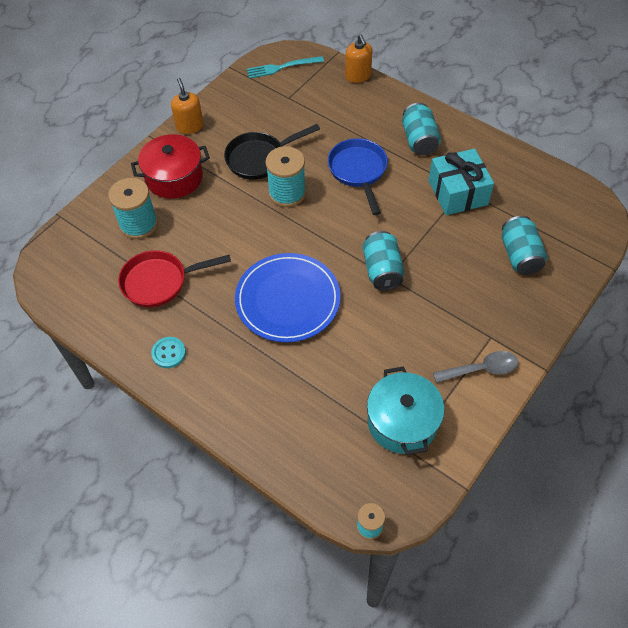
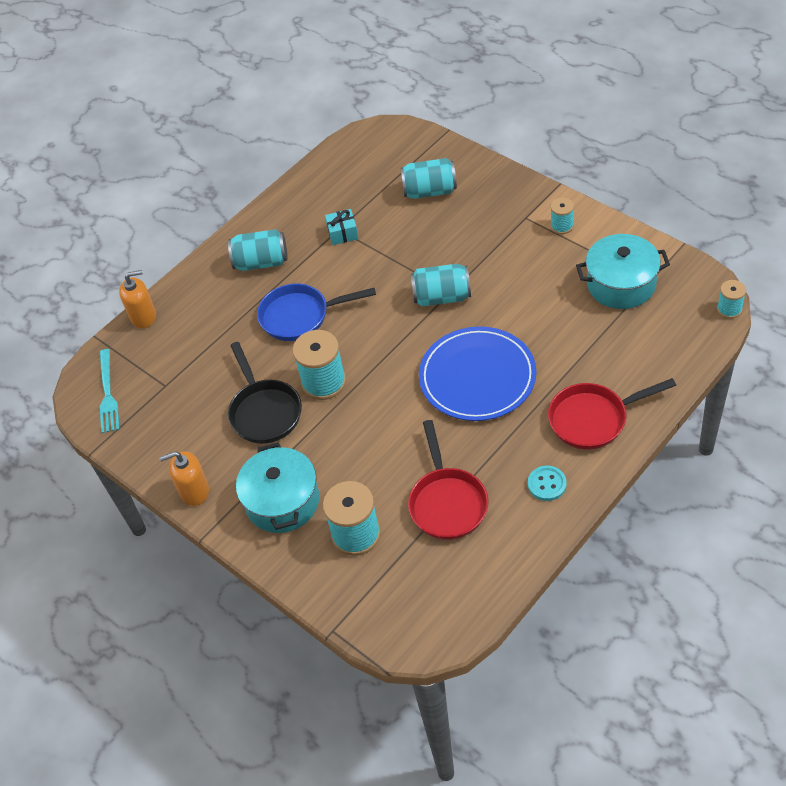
camera: 80 degrees left, 5 degrees down
red pot [131,134,210,199] -> turquoise pot [236,442,319,533]
turquoise gift [428,149,494,215] -> turquoise gift [325,209,359,245], size x0.52
grey spoon [433,351,518,383] -> turquoise spool [550,198,574,234]
none -> red pan [548,378,676,450]

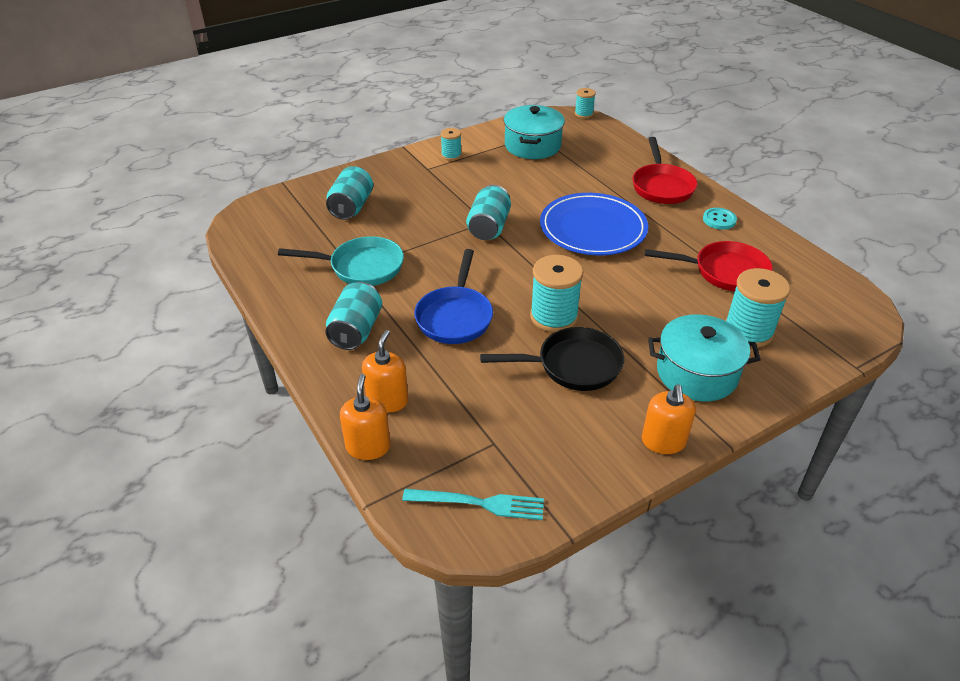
camera: 80 degrees left, 10 degrees down
turquoise gift [325,209,359,245] -> turquoise pan [278,236,404,286]
none -> orange soap dispenser [362,330,408,412]

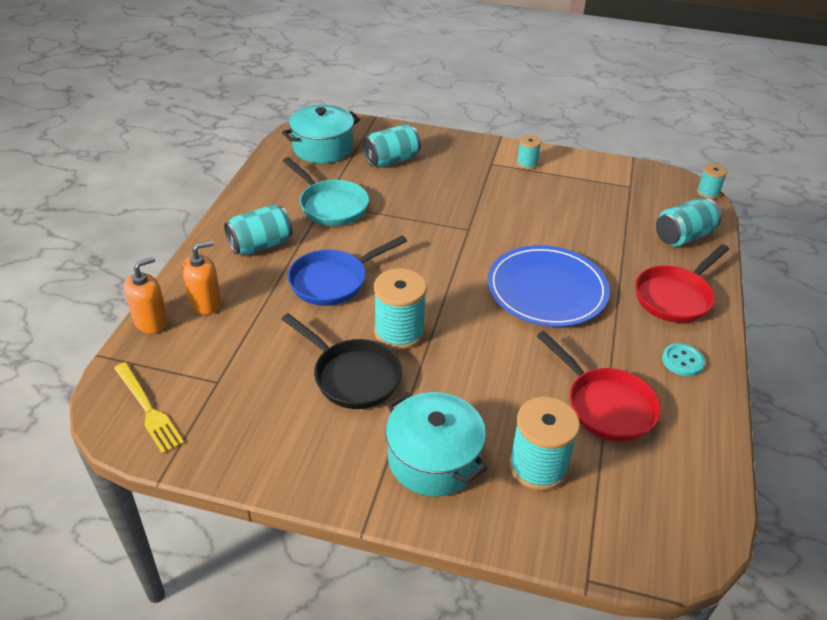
camera: 45 degrees right, 0 degrees up
turquoise fork [402,489,544,520] -> yellow fork [114,362,184,454]
turquoise can [466,185,511,240] -> turquoise can moved to [656,198,721,247]
turquoise pot [504,105,565,159] -> turquoise pot moved to [282,105,360,163]
orange soap dispenser [642,385,696,454] -> none

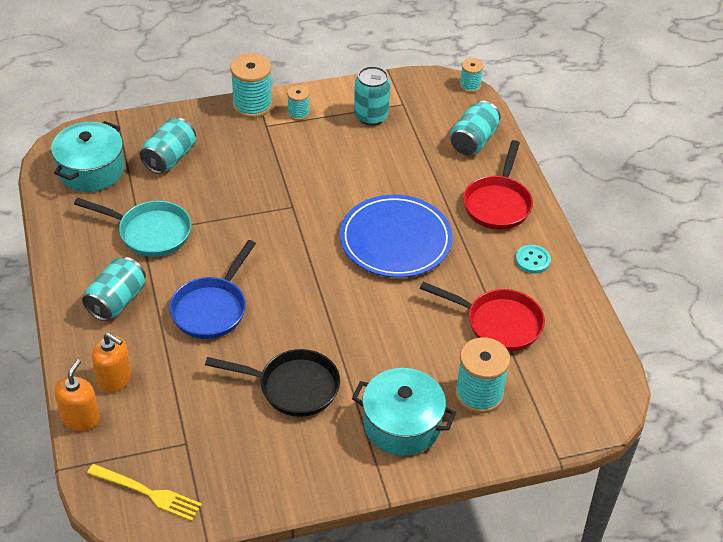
camera: 30 degrees left, 5 degrees up
orange soap dispenser [182,241,222,315] -> orange soap dispenser turned 90 degrees clockwise [92,333,131,393]
turquoise spool [374,268,427,350] -> turquoise spool moved to [230,53,273,118]
none -> turquoise can [354,66,390,126]

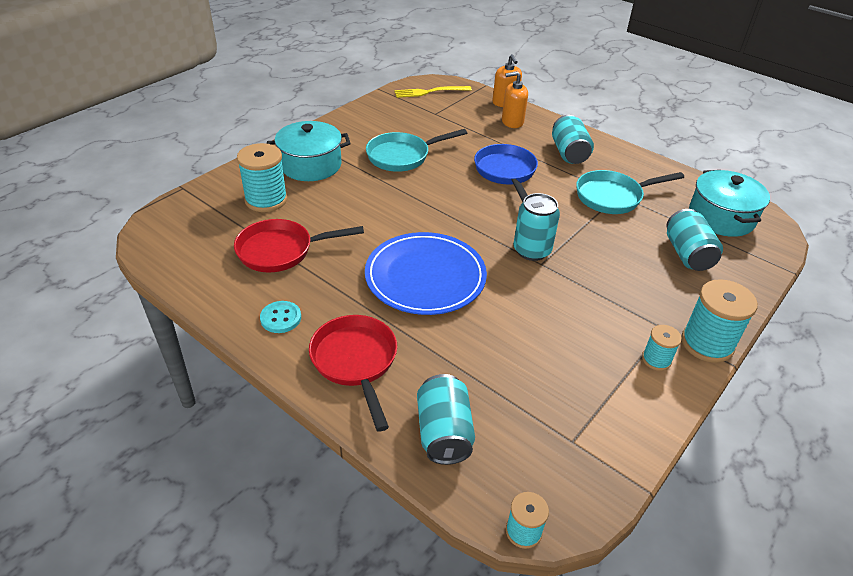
camera: 145 degrees right, 5 degrees down
black pan [205,349,340,417] -> turquoise pan [366,129,467,172]
turquoise can [354,66,390,126] -> turquoise can moved to [513,193,560,261]

